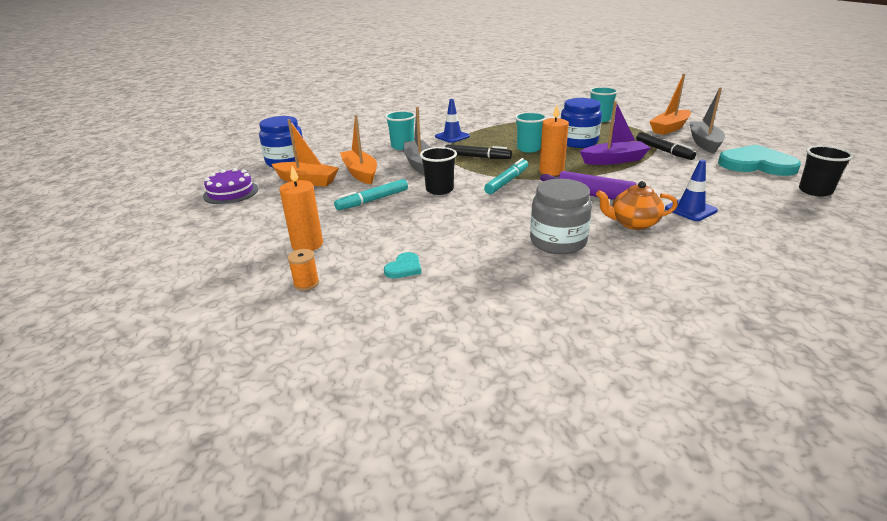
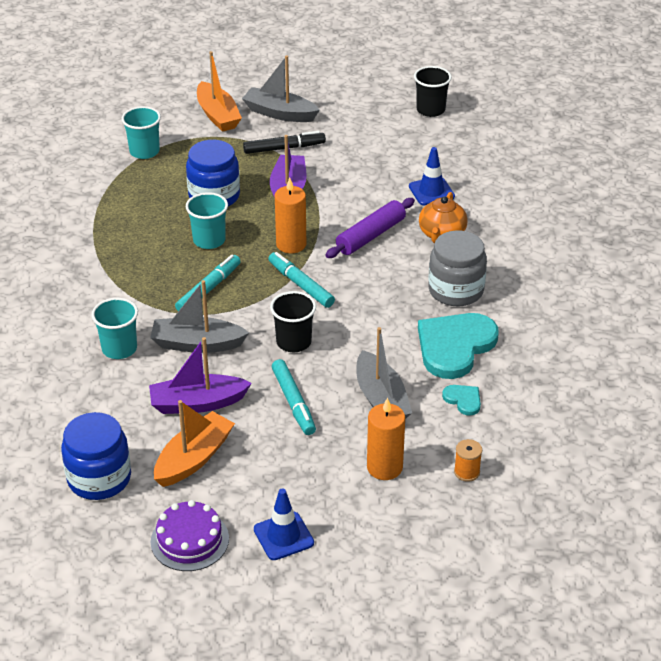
camera: 75 degrees left, 10 degrees up
orange boat [340,115,377,184] -> purple boat [149,337,252,414]
blue traffic cone [435,99,470,143] -> blue traffic cone moved to [254,488,314,560]
black marker [445,144,512,159] -> turquoise marker [175,255,241,311]
turquoise heart [718,145,801,176] -> turquoise heart moved to [418,313,499,379]
none -> grey boat [357,327,412,419]

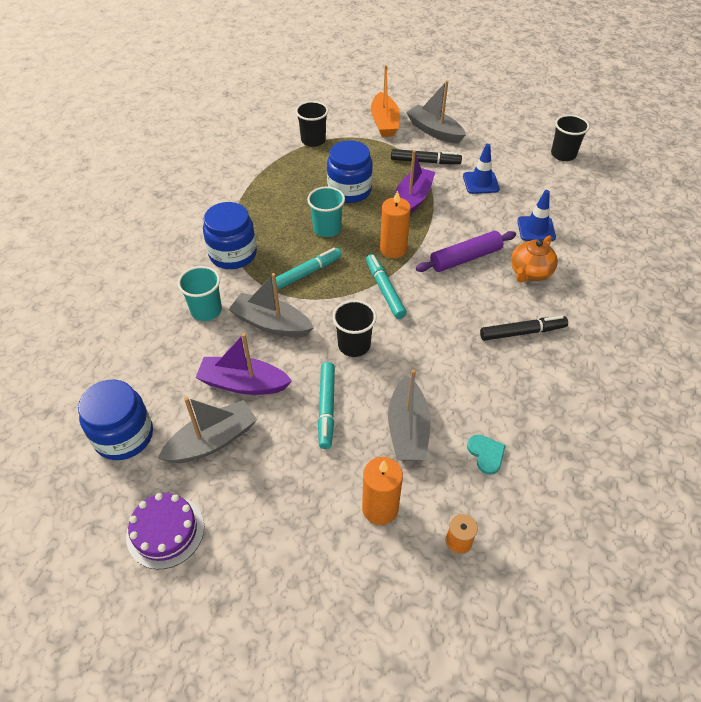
camera: 20 degrees right, 10 degrees up
turquoise cup [121,106,161,159] -> black cup [296,101,328,147]
orange boat [154,400,235,487] -> grey boat [158,397,257,463]
blue traffic cone [254,488,314,560] -> blue traffic cone moved to [463,144,500,194]
turquoise heart [418,313,499,379] -> none
grey jar [428,231,487,306] -> black marker [480,316,568,341]
none -> blue jar [203,202,257,269]

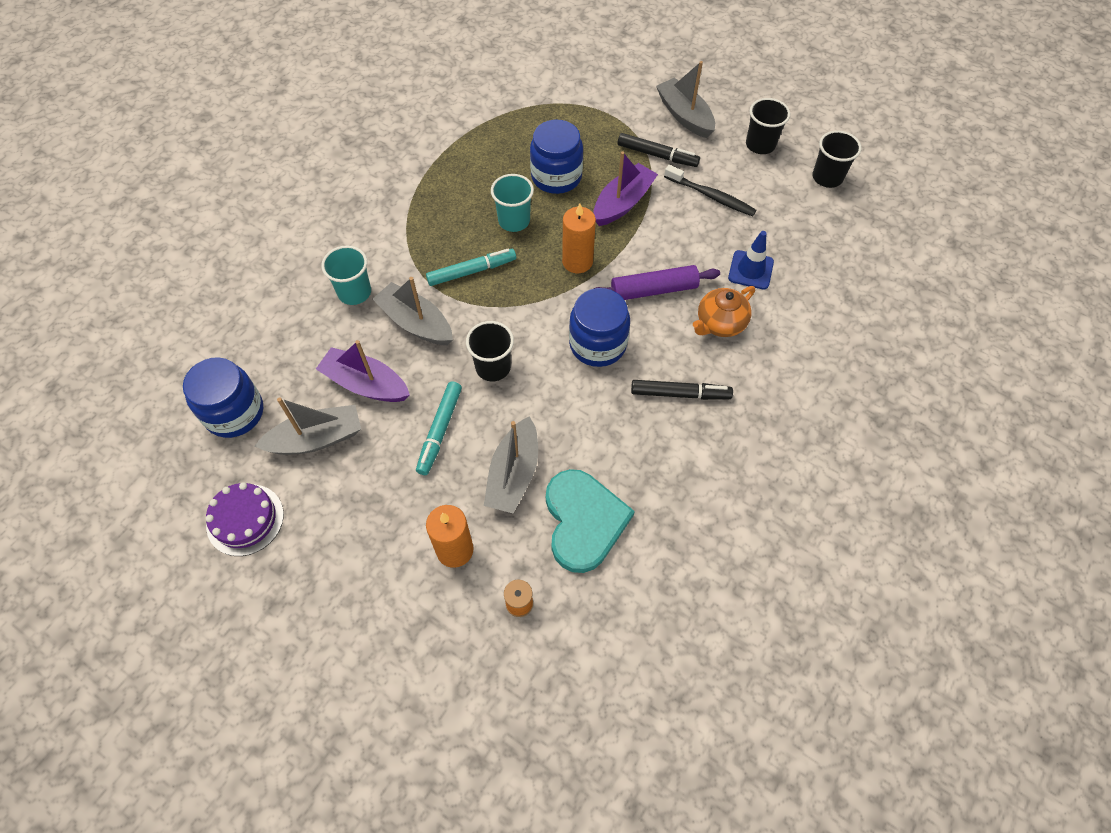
camera: 15 degrees right, 10 degrees up
blue jar [203,202,257,269] -> blue jar moved to [569,288,630,367]
black cup [296,101,328,147] -> black cup moved to [746,98,790,154]
turquoise marker [366,254,407,319] -> none
orange boat [371,65,399,137] -> none
blue traffic cone [463,144,500,194] -> black toothbrush [664,165,757,216]
turquoise heart [467,435,506,475] -> turquoise heart [546,469,635,573], size x2.24

